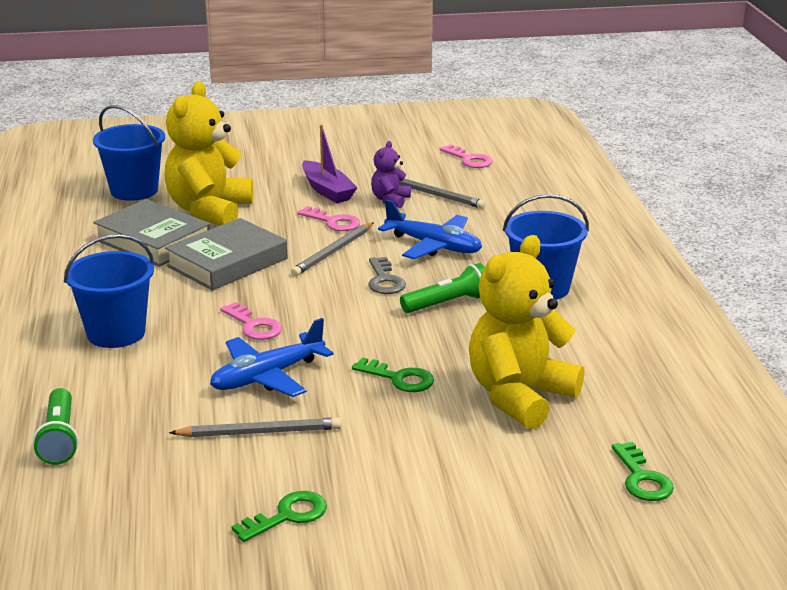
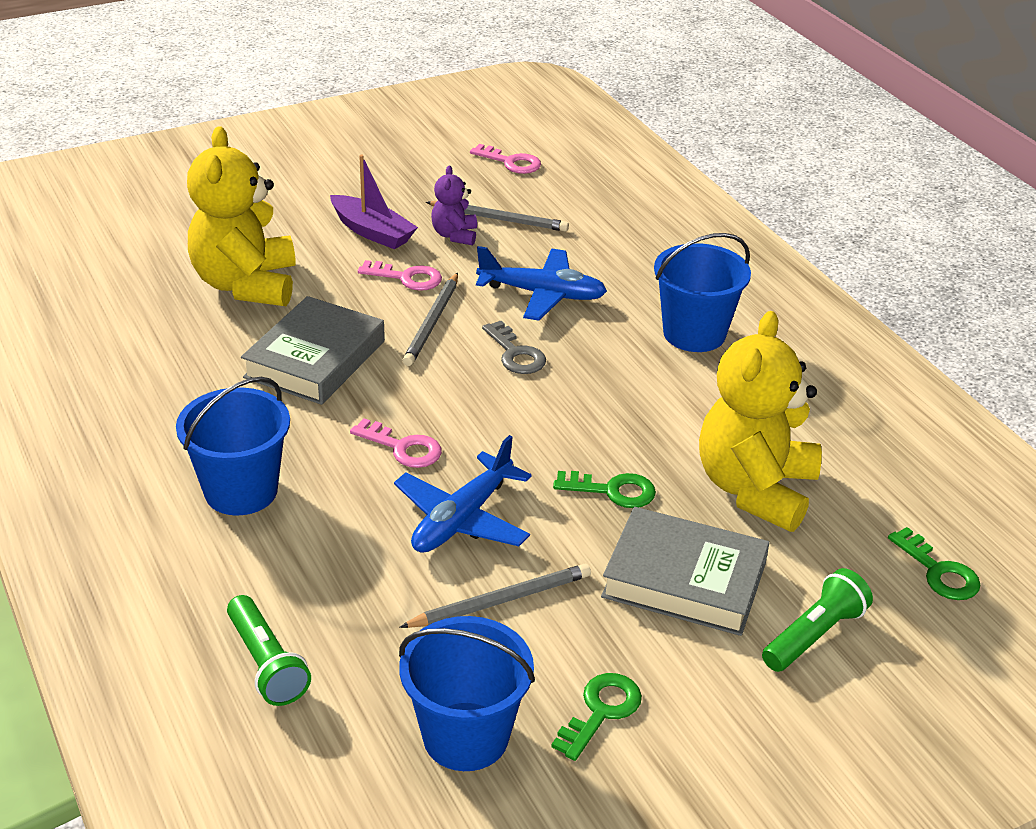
camera: 20 degrees left, 10 degrees up
blue bucket [93,105,165,201] -> blue bucket moved to [399,616,535,771]
grey book [93,199,211,267] -> grey book moved to [601,507,770,636]
green flashlight [400,263,485,313] -> green flashlight moved to [762,568,873,672]

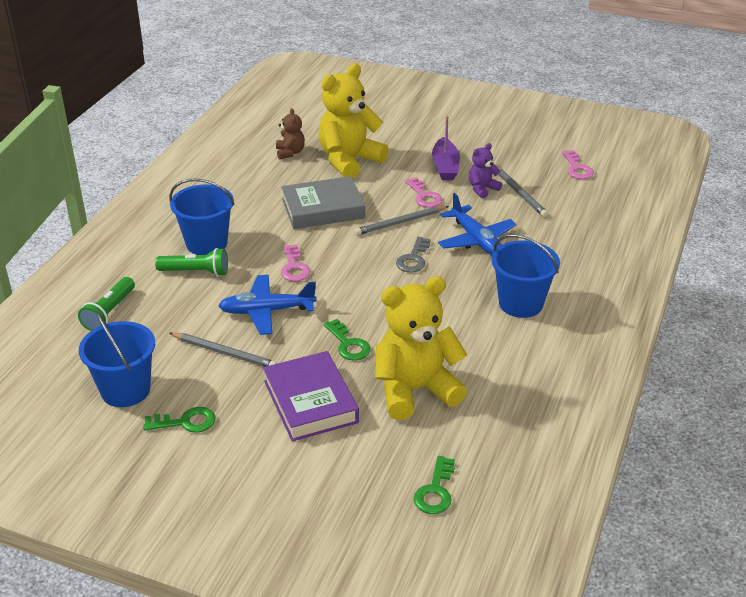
camera: 50 degrees right, 0 degrees up
grey book [601,507,770,636] -> purple book [263,351,359,442]
green flashlight [762,568,873,672] -> green flashlight moved to [155,248,228,276]
none -> brown teddy bear [276,108,305,159]

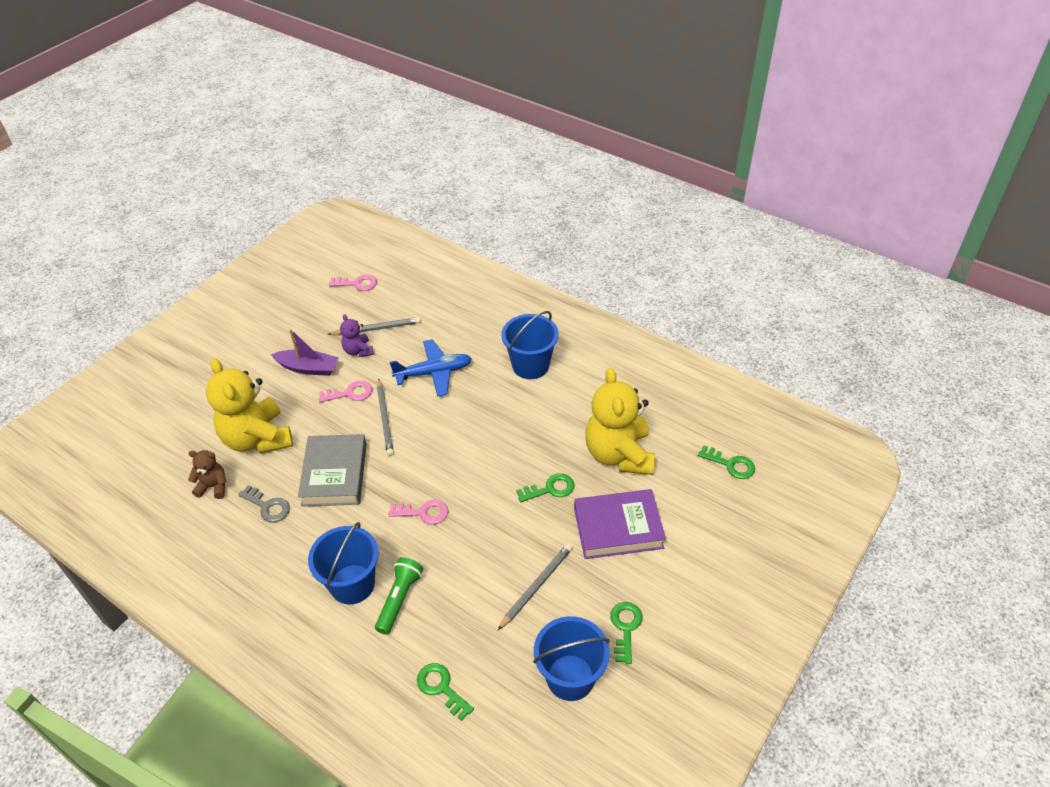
camera: 75 degrees left, 10 degrees up
green flashlight [78,277,135,331] -> green key [417,663,474,721]
blue plane [218,275,317,335] -> none
grey key [396,237,431,273] -> grey key moved to [238,485,290,523]

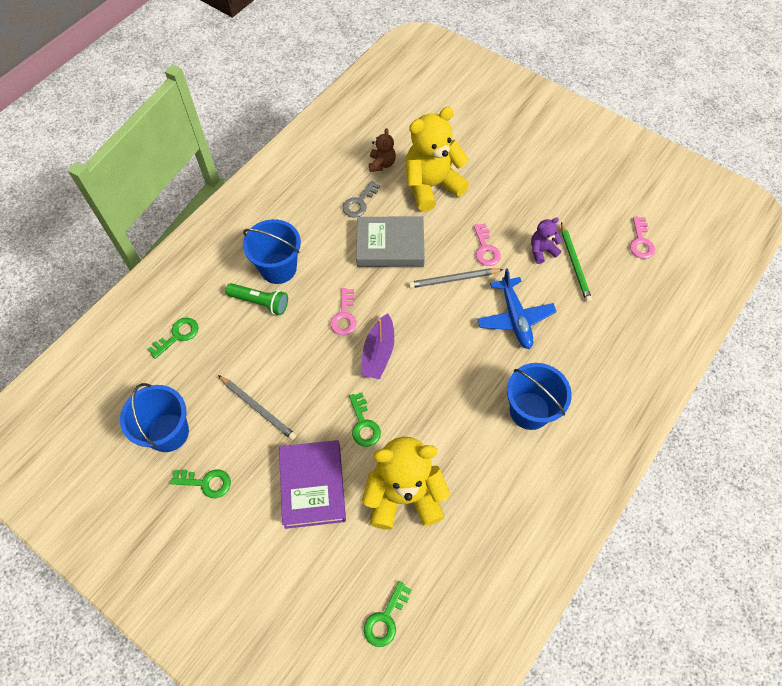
camera: 90 degrees right, 15 degrees up
purple boat [271,329,339,376] -> purple boat moved to [360,313,394,379]
grey pencil [328,317,421,336] -> green pencil [561,222,592,302]

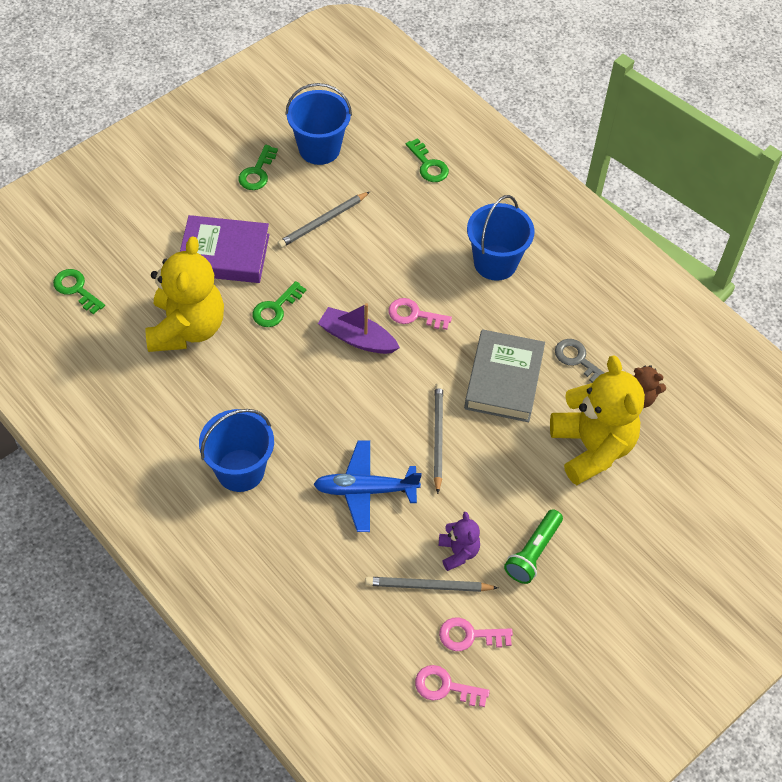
camera: 100 degrees right, 5 degrees down
green flashlight [225,283,288,315] -> green flashlight moved to [504,509,563,584]
green key [349,393,381,447] -> green key turned 45 degrees counterclockwise [252,281,306,327]
pink key [474,223,501,266] -> pink key moved to [439,617,513,651]
green pencil [561,222,592,302] -> grey pencil [365,577,498,592]

